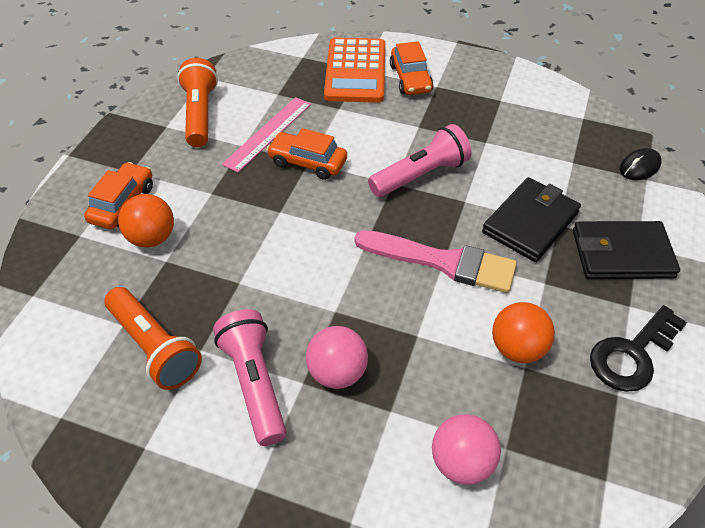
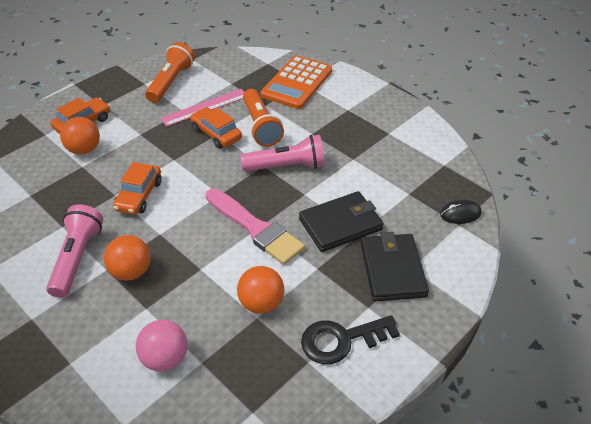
camera: 25 degrees right, 5 degrees down
orange flashlight [104,287,202,390] -> orange flashlight moved to [243,89,284,147]
pink ball [306,326,368,389] -> orange ball [104,235,151,281]
orange car [390,41,433,95] -> orange car moved to [113,162,162,215]
black wallet [573,221,680,279] -> black wallet turned 60 degrees clockwise [361,232,429,301]

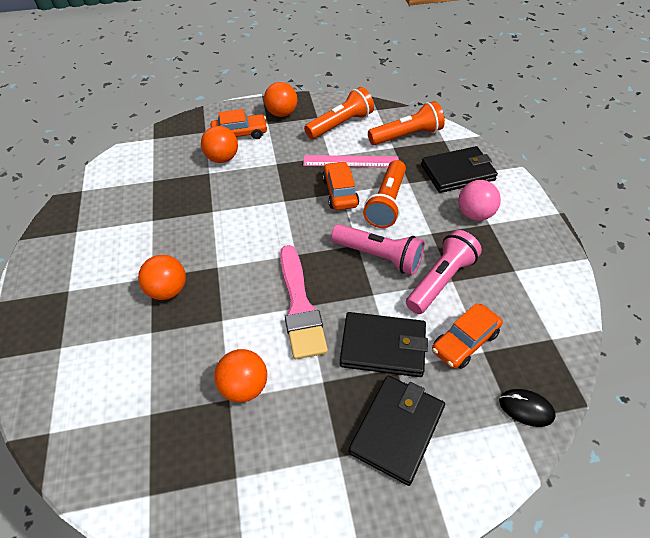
camera: 35 degrees right, 5 degrees up
pink flashlight [47,204,103,298] -> pink flashlight moved to [406,230,482,314]
orange car [113,162,162,215] -> orange car moved to [432,303,503,369]
pink ball [136,320,188,372] -> pink ball moved to [458,180,501,221]
orange calculator [261,55,332,109] -> black wallet [421,146,498,193]
black key [301,315,400,364] -> none
none -> orange ball [264,82,297,117]
none -> orange flashlight [368,101,445,145]

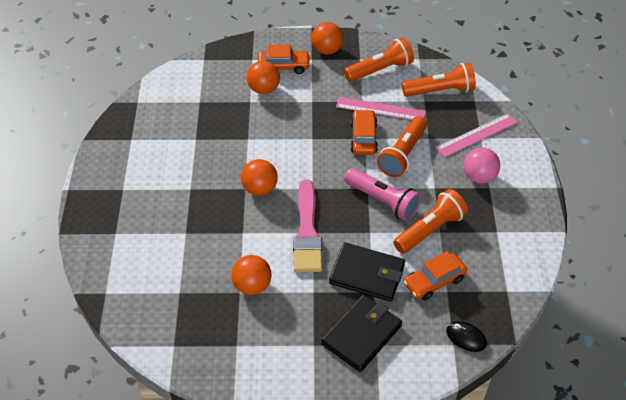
camera: 10 degrees right, 0 degrees up
orange ball [138,255,186,300] -> orange ball moved to [241,159,278,196]
pink flashlight [406,230,482,314] -> orange flashlight [393,189,468,254]
black wallet [421,146,498,193] -> pink ruler [436,113,518,157]

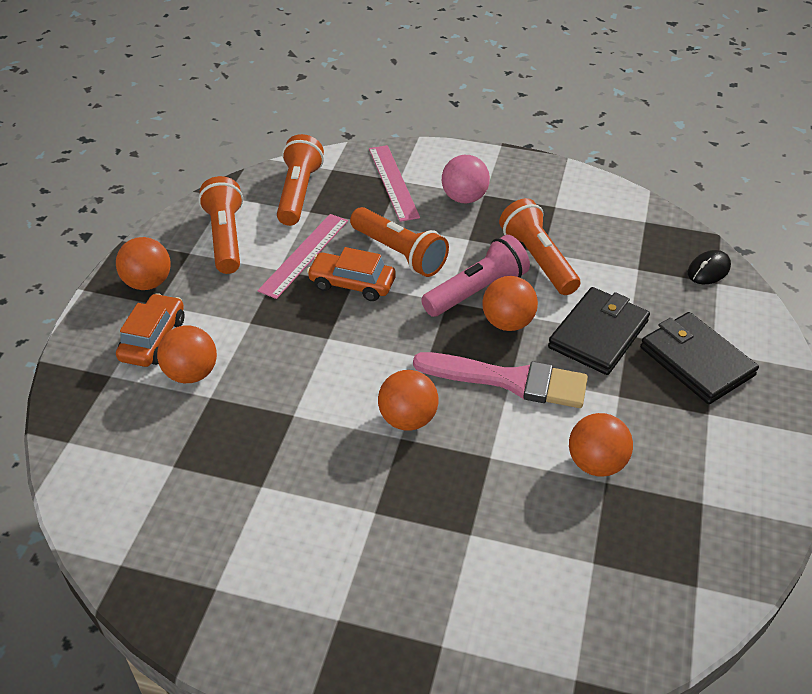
camera: 75 degrees left, 5 degrees down
orange car [404,251,467,301] -> none
none -> orange ball [482,276,538,331]

